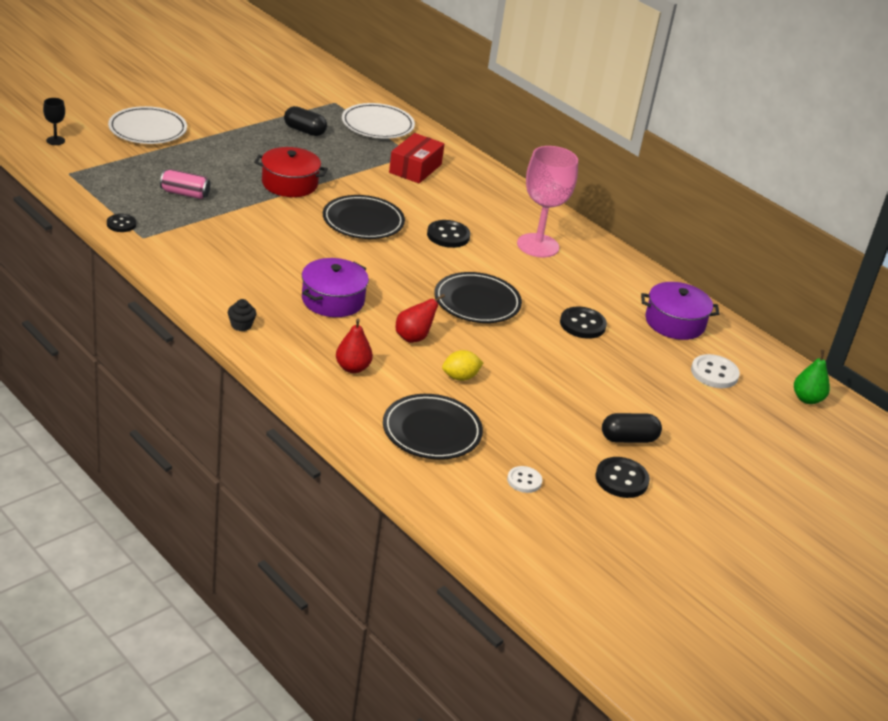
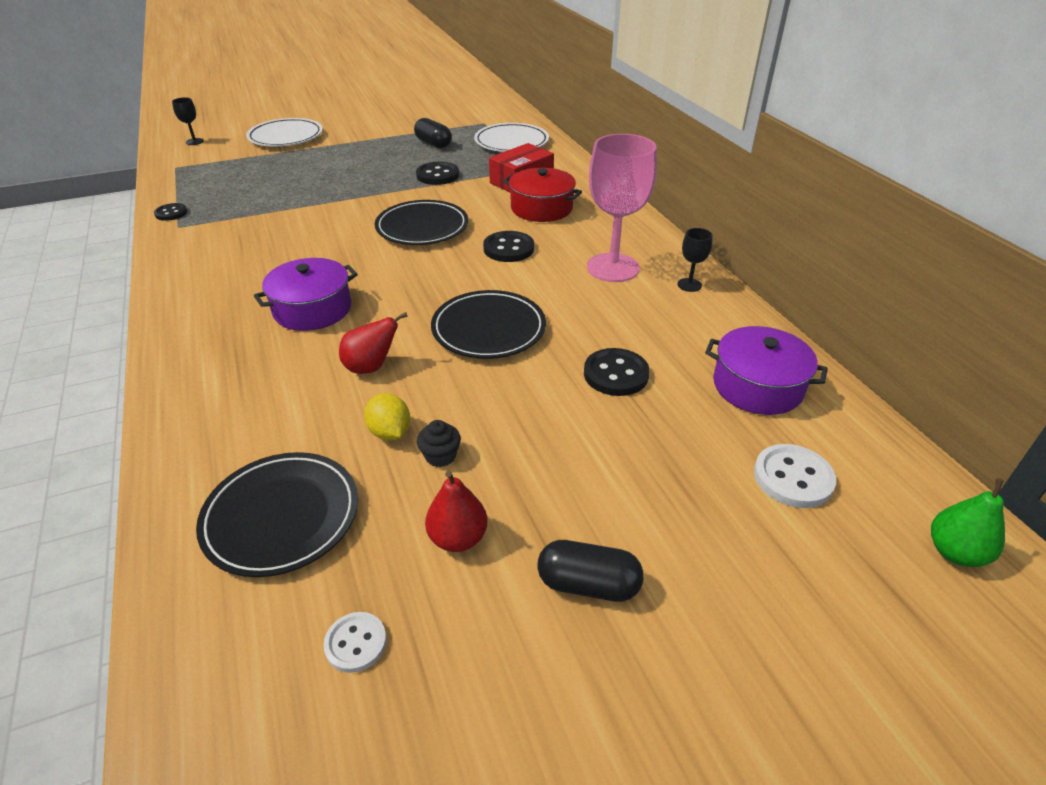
camera: 25 degrees right, 5 degrees up
pink can [160,169,210,199] -> none
black cupcake [228,299,256,331] -> black cupcake moved to [417,420,461,467]
red pot [254,147,328,197] -> red pot moved to [503,167,582,222]
red pear [336,319,373,373] -> red pear moved to [425,471,488,552]
yellow lemon [442,350,483,381] -> yellow lemon turned 60 degrees clockwise [364,393,410,440]
black button [595,457,650,498] -> black button moved to [416,162,459,185]
none -> black goblet [678,228,713,292]

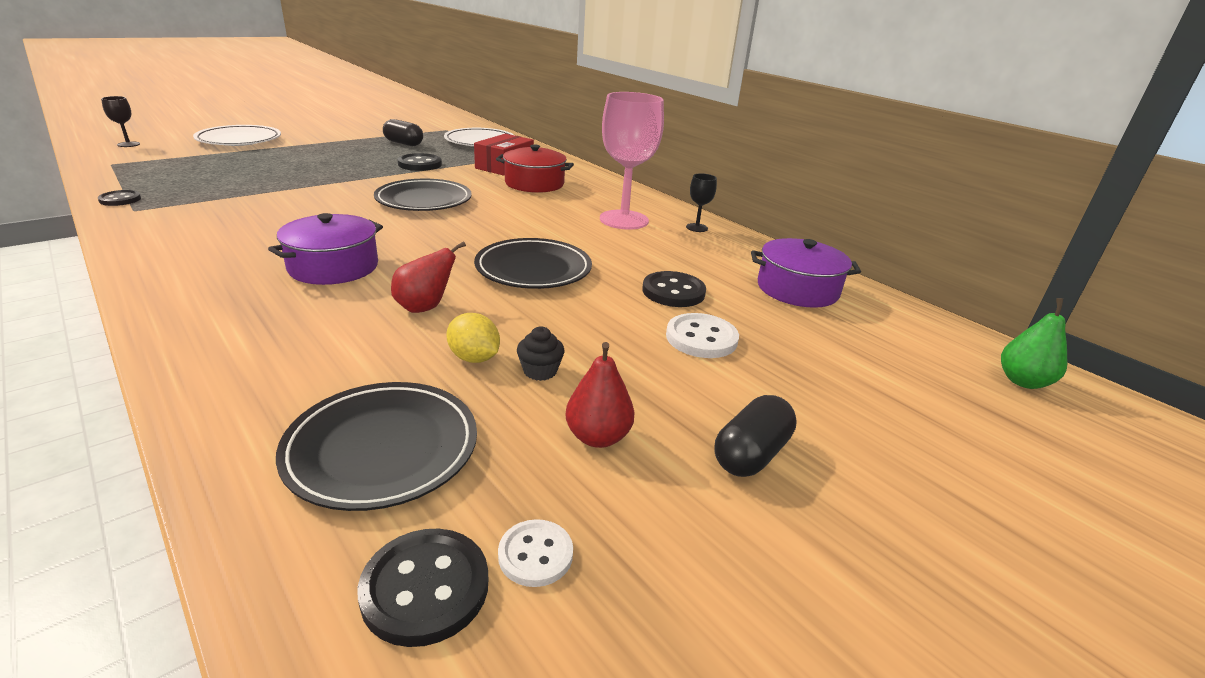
camera: 20 degrees left, 10 degrees down
black button [483,231,534,262] -> black button moved to [358,529,489,647]
black capsule [537,540,644,602] -> black capsule turned 45 degrees counterclockwise [714,395,797,477]
white button [754,444,836,508] -> white button moved to [666,313,739,358]

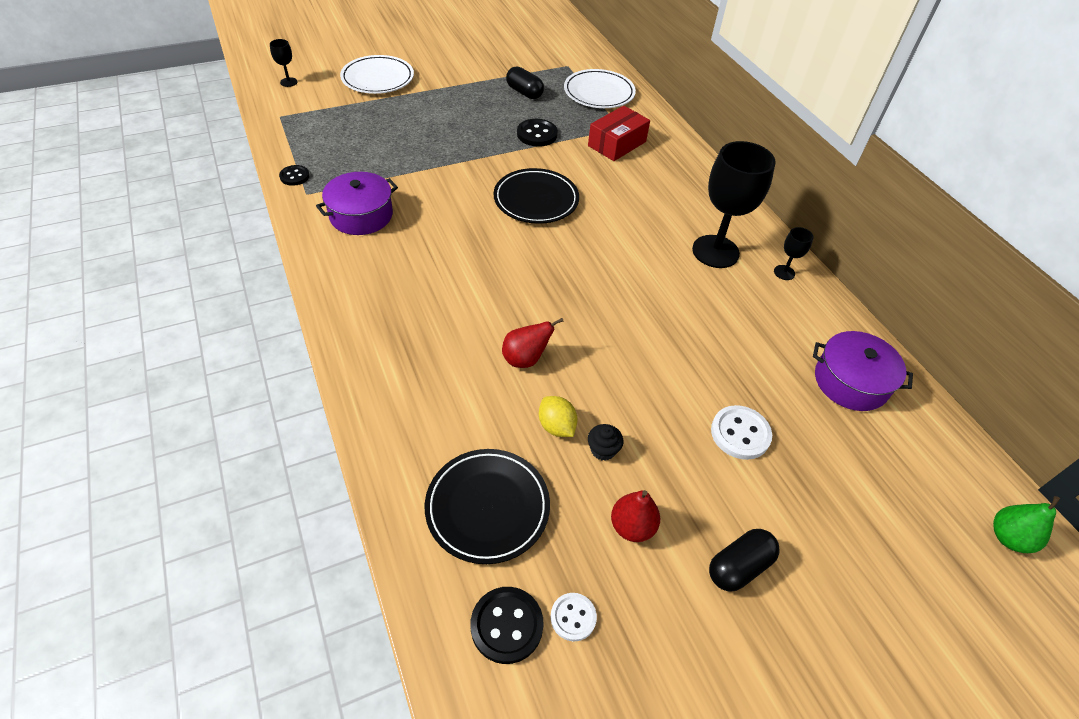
camera: 15 degrees right, 20 degrees up
purple pot [268,213,383,285] -> purple pot moved to [316,172,398,235]
black plate [474,238,592,289] -> none
red pot [496,144,574,193] -> none
pink goblet [600,92,664,230] -> black goblet [692,141,776,268]
black button [642,271,706,307] -> none

